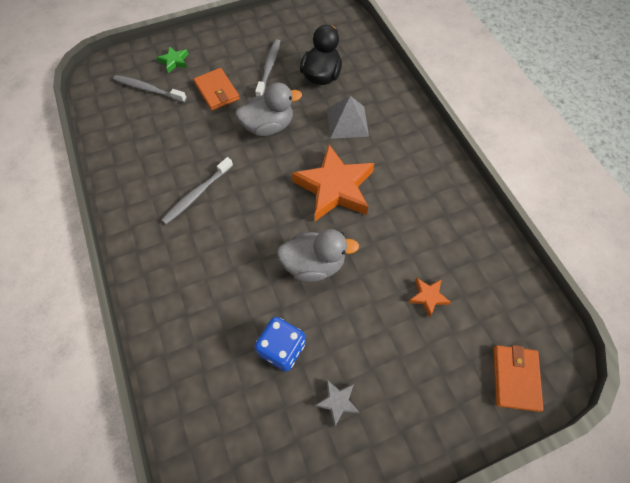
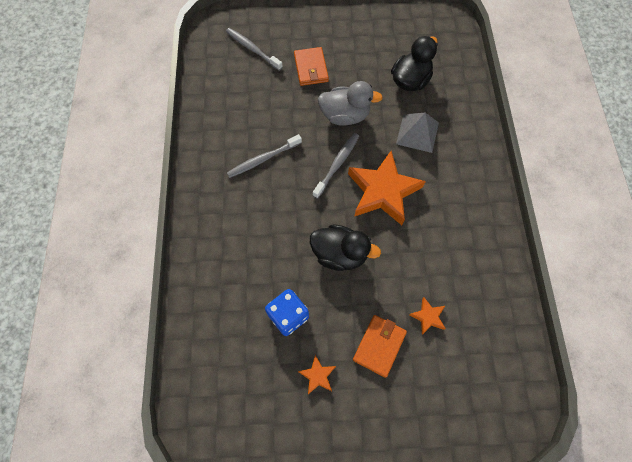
camera: 20 degrees right, 5 degrees up
green star [157,46,189,73] -> none
grey toothbrush [255,39,280,96] -> grey toothbrush moved to [313,133,359,199]
grey duck [277,229,359,282] -> black duck [310,224,381,271]
grey star [314,380,360,427] -> orange star [298,355,336,394]
orange wallet [493,345,543,412] -> orange wallet moved to [353,315,407,378]

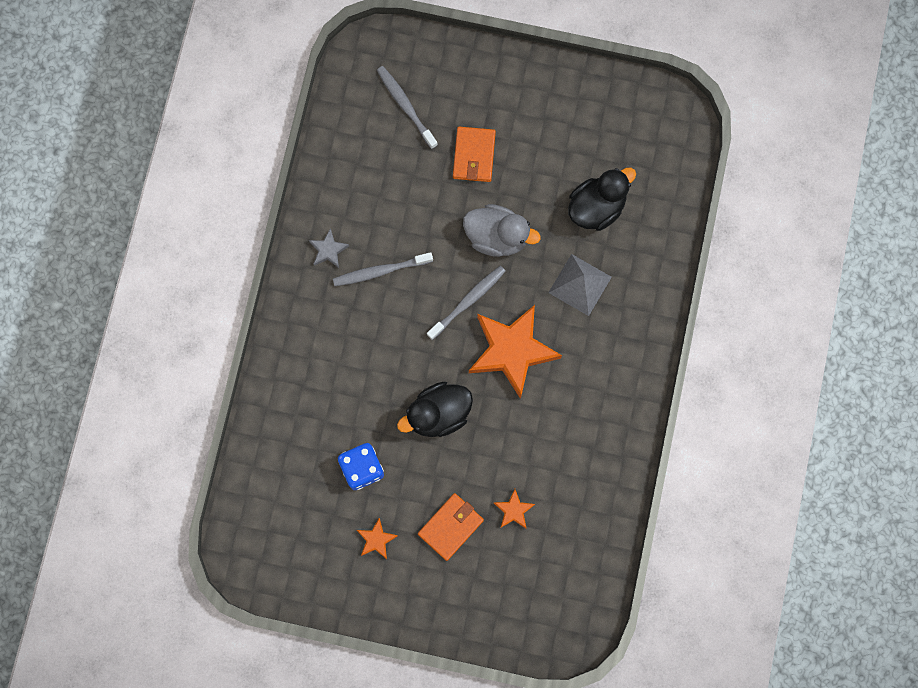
camera: 15 degrees right, 10 degrees up
black duck [310,224,381,271] -> black duck turned 120 degrees clockwise [397,381,473,437]
none -> grey star [309,228,349,268]

